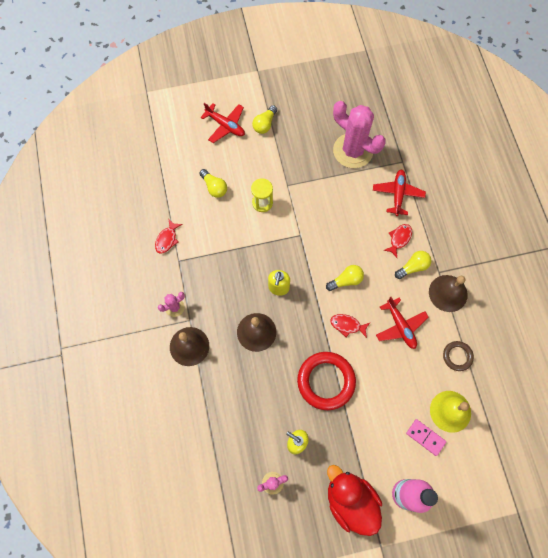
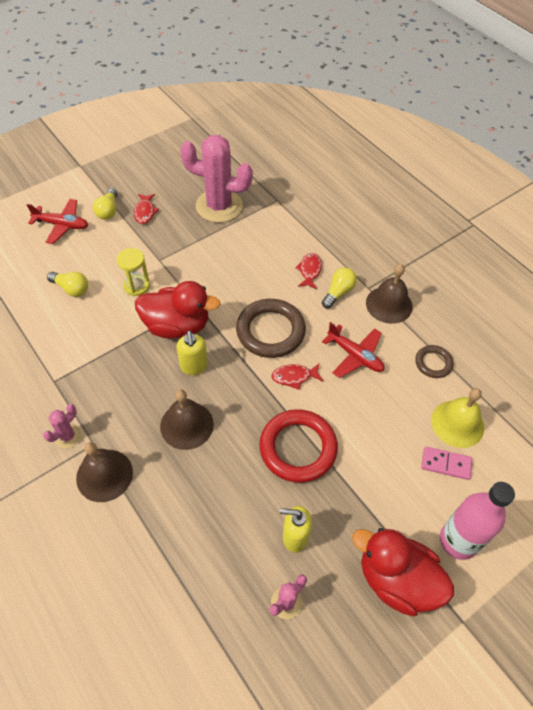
camera: 25 degrees left, 15 degrees down
red fish [155,219,182,254] -> red fish moved to [134,194,159,224]
yellow light bulb [326,265,364,291] -> brown ring [236,299,306,358]
red plane [373,169,426,216] -> none
none -> red duck [135,281,220,339]

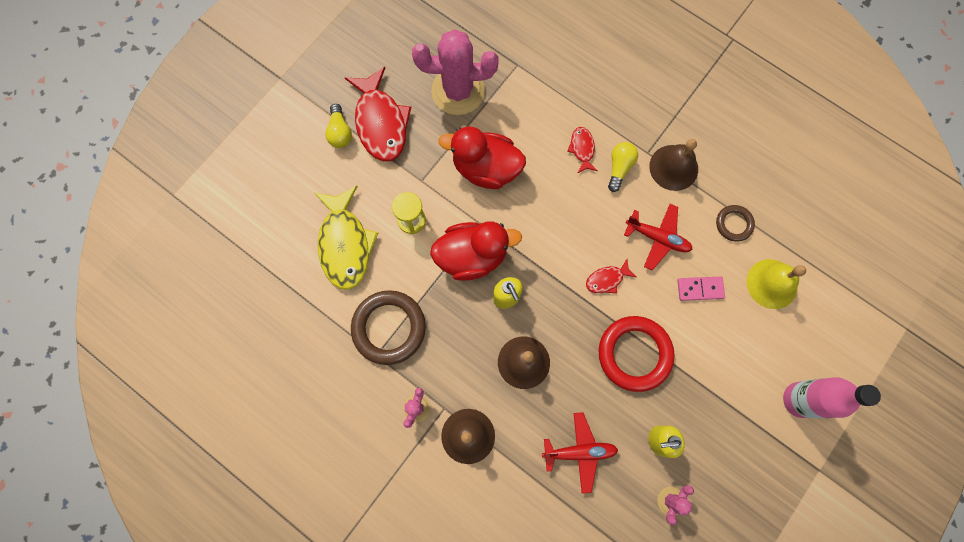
camera: 15 degrees left, 20 degrees up
red plane [27,199,88,244] -> red plane moved to [542,412,618,494]
yellow light bulb [47,272,88,297] -> yellow fish [314,186,378,290]
red fish [134,194,159,224] -> red fish [345,67,411,161], size x2.10
brown ring [236,299,306,358] -> brown ring moved to [351,290,426,365]
red duck [352,528,454,616] -> red duck moved to [438,126,526,189]
pink domino [421,446,472,480] -> pink domino moved to [677,277,725,301]

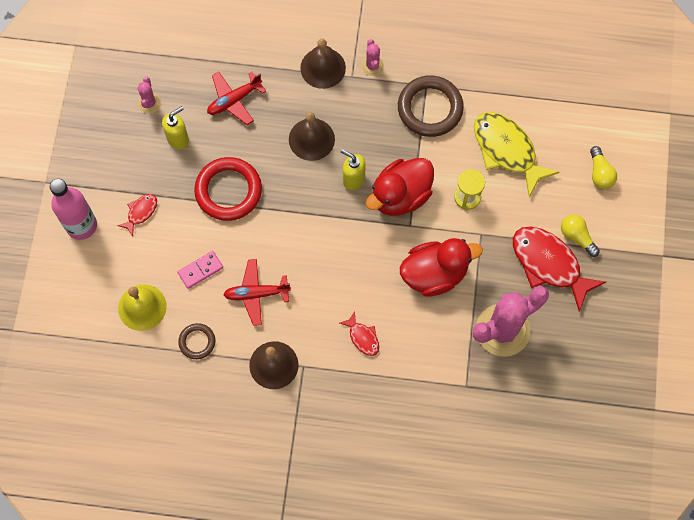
camera: 150 degrees right, 5 degrees down
red fish [586,259,636,293] -> red fish moved to [117,194,157,237]
yellow light bulb [608,142,638,192] -> yellow light bulb moved to [590,146,617,189]

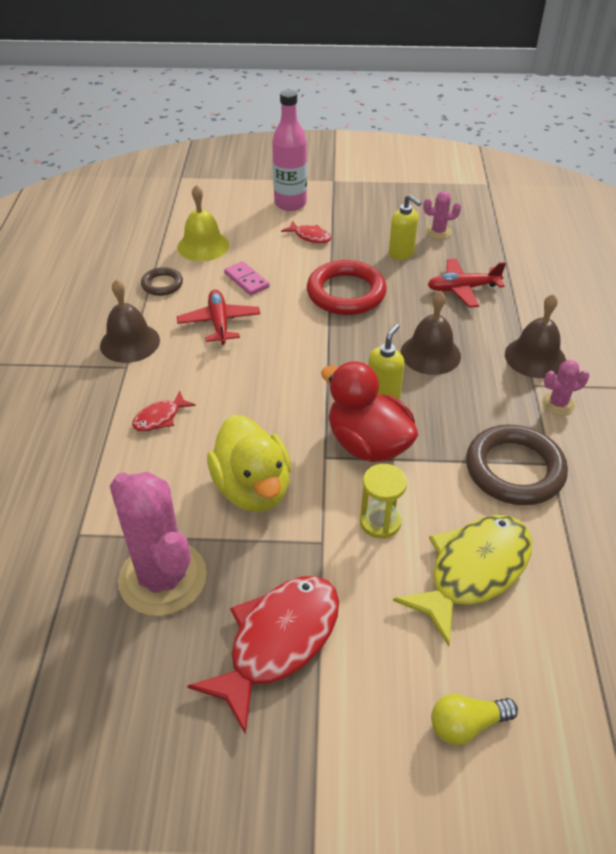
camera: 85 degrees right, 25 degrees down
red plane [207,71,266,125] -> red plane turned 60 degrees counterclockwise [428,258,506,308]
red duck [400,238,483,297] -> yellow duck [207,414,291,512]
yellow light bulb [561,215,600,257] -> none

